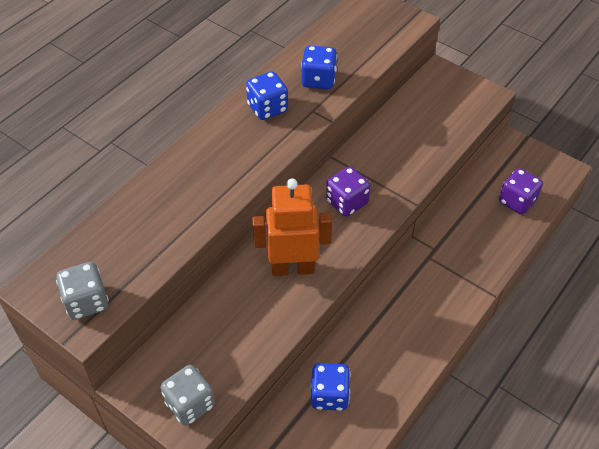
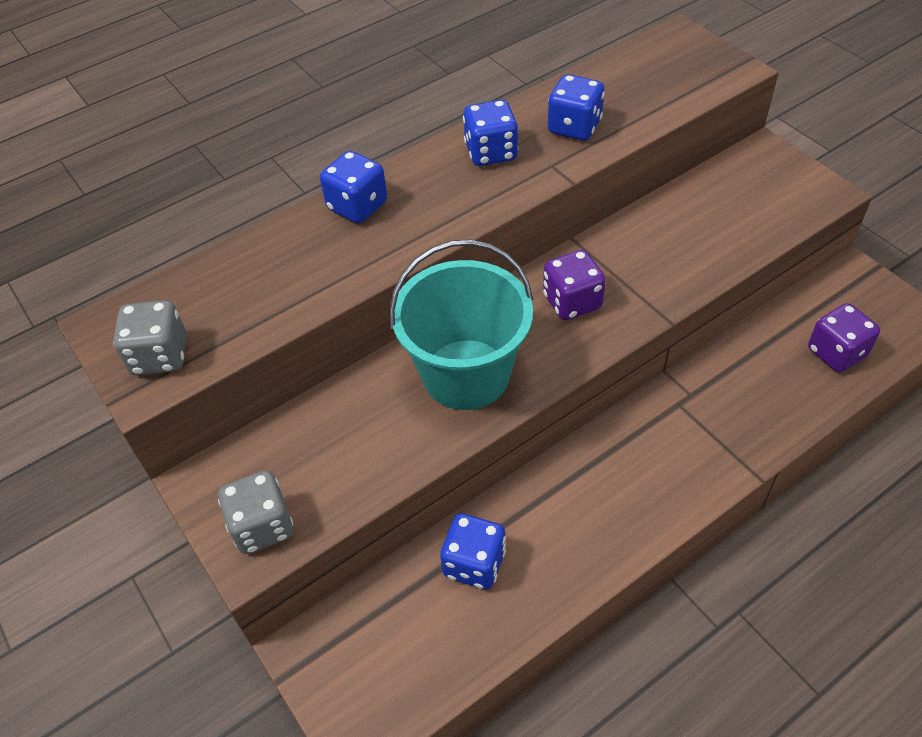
camera: 20 degrees right, 0 degrees up
orange robot [252,179,332,276] -> turquoise bucket [389,239,533,410]
none -> blue dice [320,151,387,223]

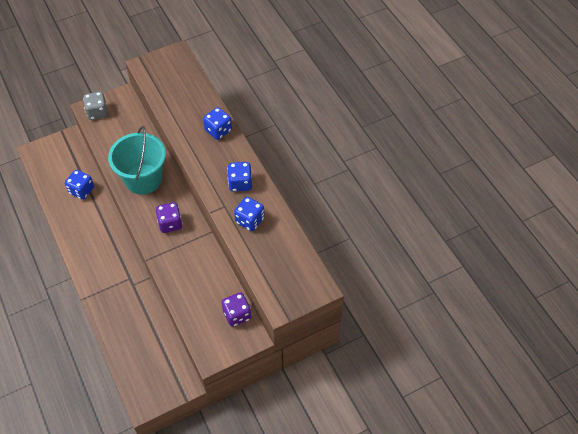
camera: 95 degrees right, 5 degrees up
grey dice [113,300,186,375] -> none
purple dice [808,303,880,372] -> purple dice moved to [222,292,251,327]

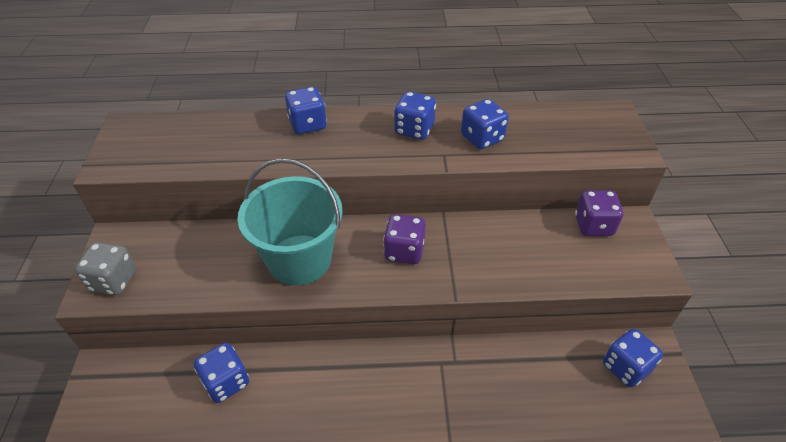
camera: 65 degrees left, 10 degrees down
none -> blue dice [603,329,663,388]

